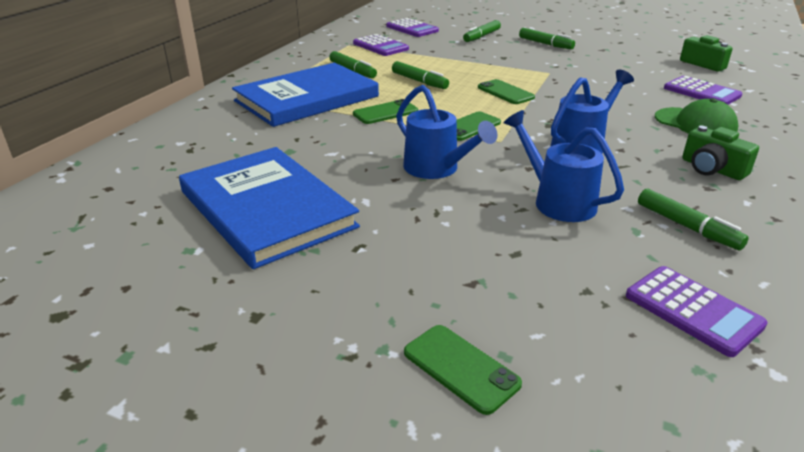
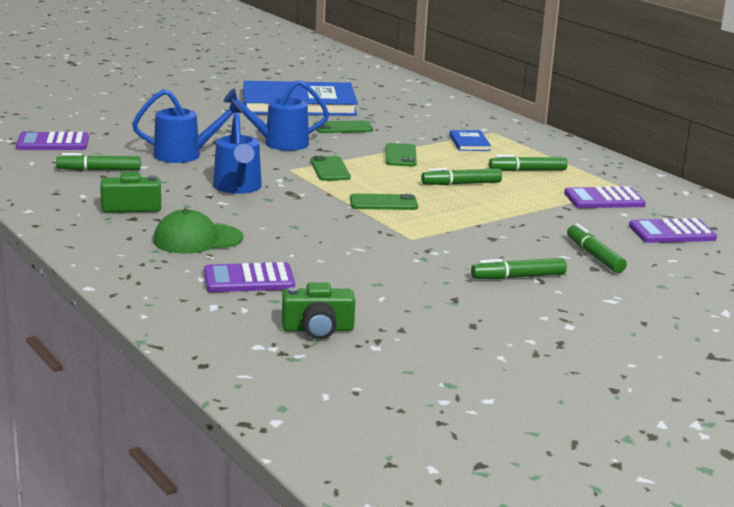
camera: 120 degrees right, 10 degrees down
blue book [232,63,379,127] -> blue book [450,130,491,151], size x0.41
green phone [404,325,522,415] -> green phone moved to [314,120,373,133]

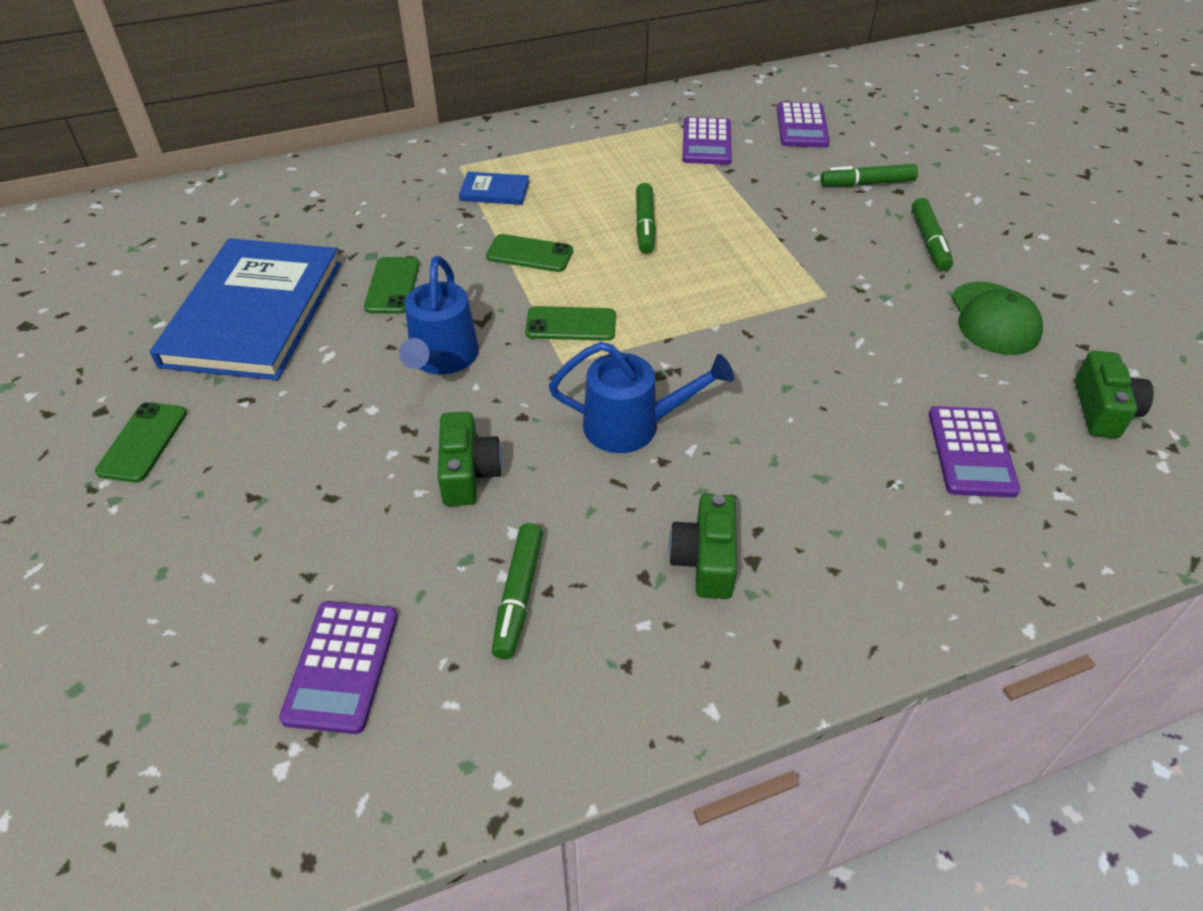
camera: 75 degrees left, 25 degrees up
blue watering can [132,89,243,163] -> green camera [438,412,502,506]
green cap [153,209,243,254] -> green cap moved to [951,282,1043,355]
green phone [350,194,418,210] -> green phone moved to [95,402,187,482]
green marker [489,155,568,171] -> none

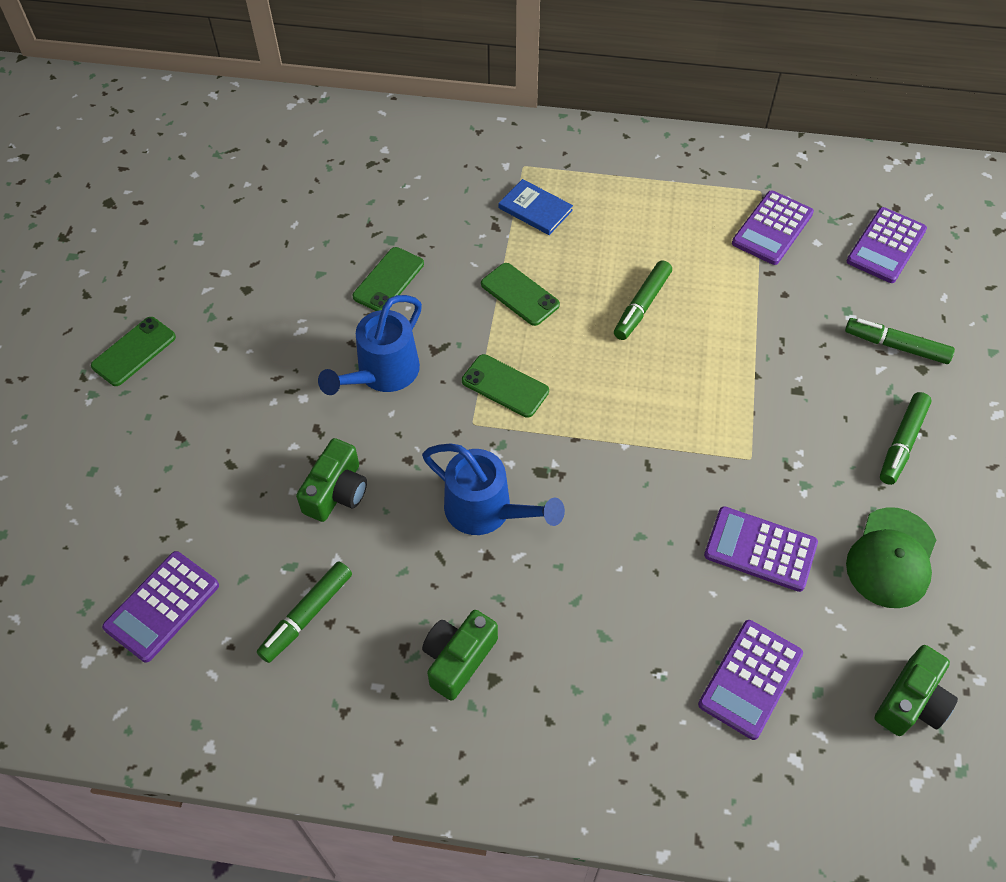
camera: 30 degrees right, 10 degrees up
blue book [150,238,341,380] -> none
none -> purple calculator [704,506,818,592]

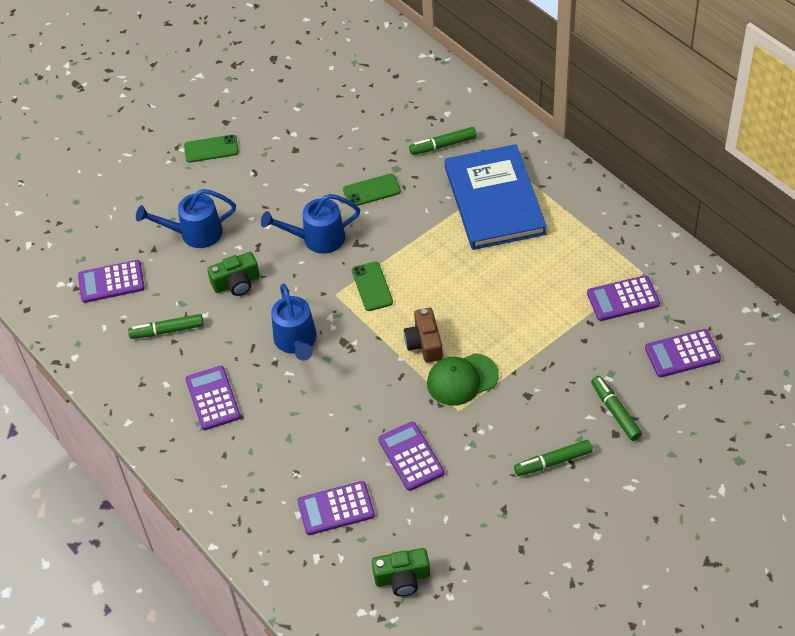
camera: 45 degrees right, 5 degrees down
green camera [422,610,498,701] -> purple calculator [185,366,241,430]
green phone [481,263,560,326] -> none
blue book [499,179,573,235] -> blue book [445,144,547,250], size x2.46
green marker [614,260,672,340] -> green marker moved to [409,127,477,155]
green cap [846,507,936,608] -> green cap moved to [427,353,499,406]
none -> blue watering can [136,189,236,248]
none -> brown camera [404,308,443,363]

